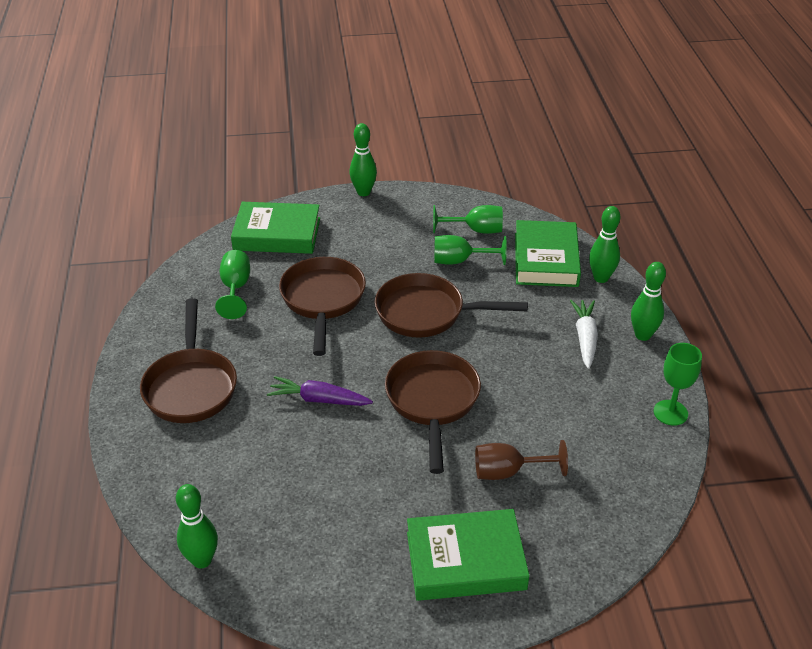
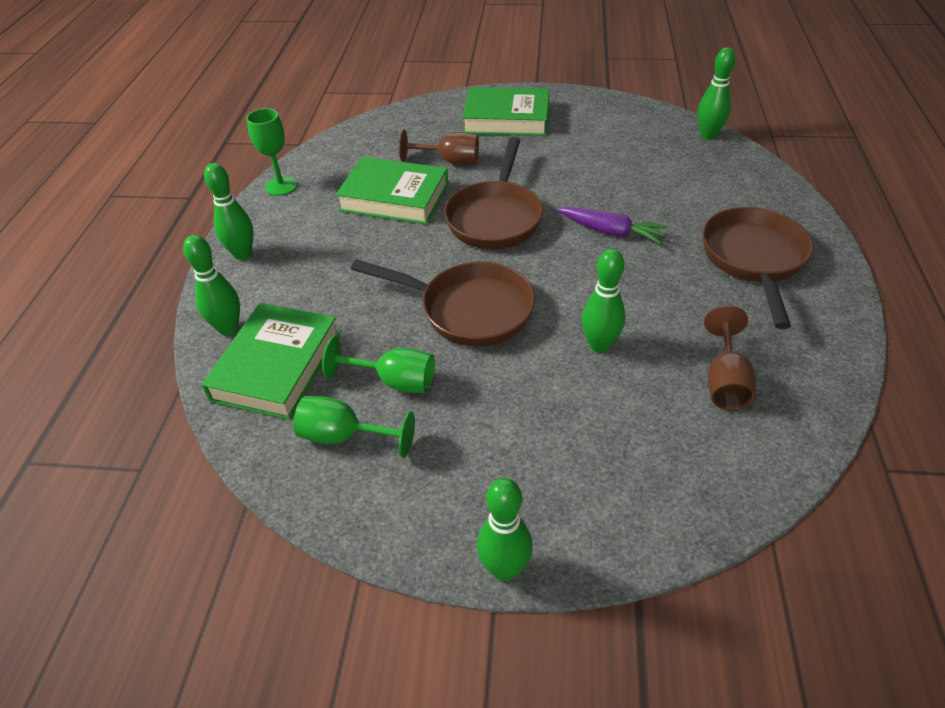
camera: 165 degrees left, 5 degrees up
green goblet [215,250,250,319] -> brown goblet [704,305,756,411]
green book [231,202,320,254] -> green book moved to [336,157,448,224]
brown pan [279,257,366,356] -> green bowling pin [582,249,625,353]
white carrot [570,300,598,369] -> none

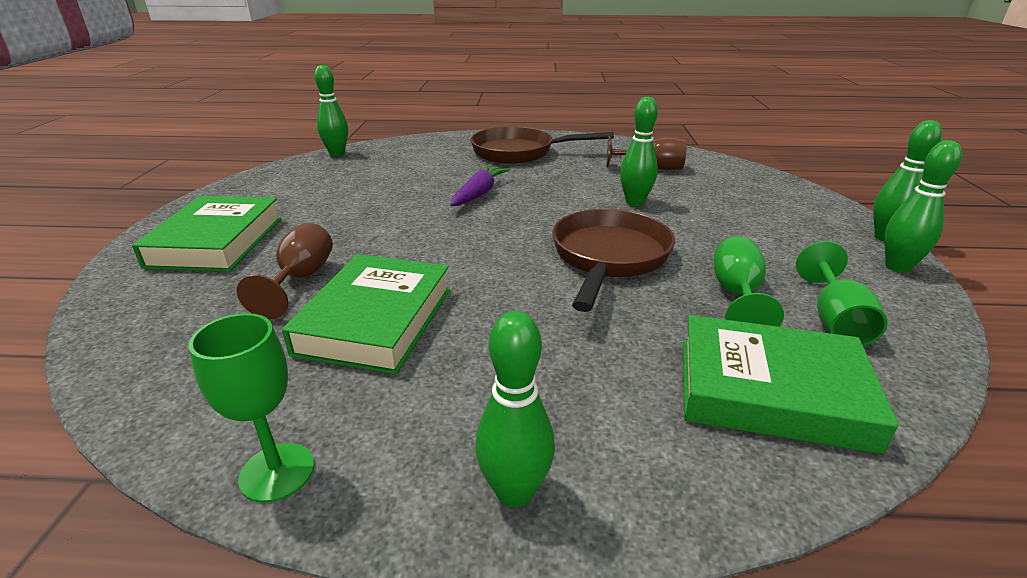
camera: 95 degrees left, 15 degrees down
green bowling pin [183,235,240,335] -> green bowling pin moved to [884,140,962,273]
brown pan [444,137,543,249] -> none

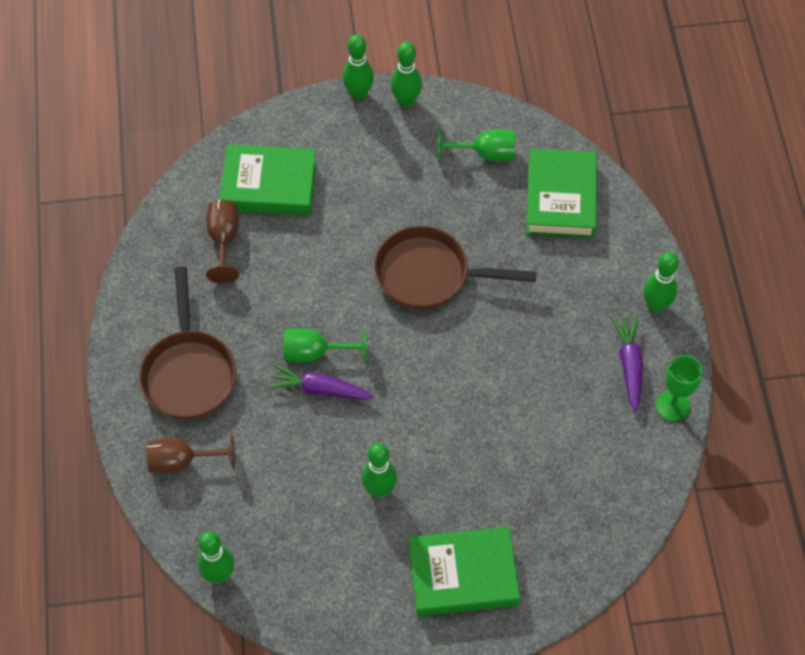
camera: 100 degrees left, 30 degrees up
brown goblet [237,223,333,319] -> brown goblet moved to [147,434,235,473]
green book [282,254,450,374] -> green book moved to [219,144,316,215]
green bowling pin [620,97,658,206] -> green bowling pin moved to [361,443,397,497]
green goblet [714,236,784,327] -> green goblet moved to [283,328,367,363]
none -> purple carrot [611,316,643,412]

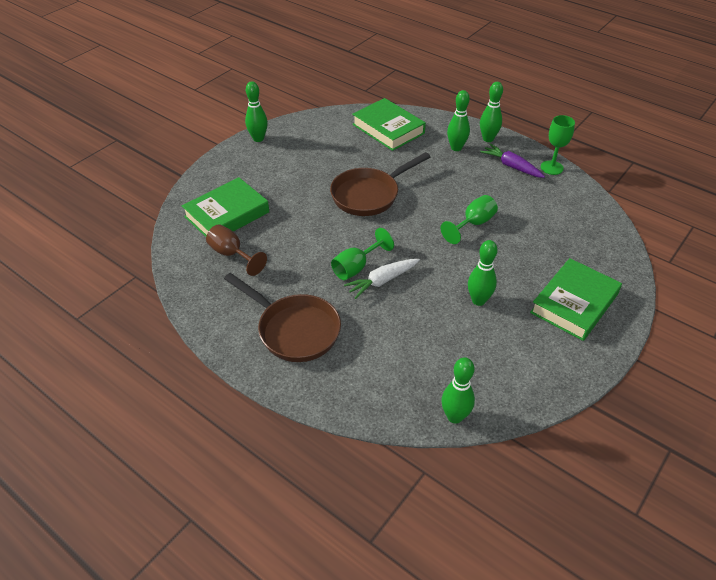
camera: 45 degrees left, 15 degrees down
brown goblet [147,434,235,473] -> none
purple carrot [267,364,374,400] -> white carrot [344,259,420,299]
green bowling pin [343,34,374,100] -> green bowling pin moved to [447,90,470,151]
green goblet [438,129,515,161] -> green goblet moved to [441,195,498,244]

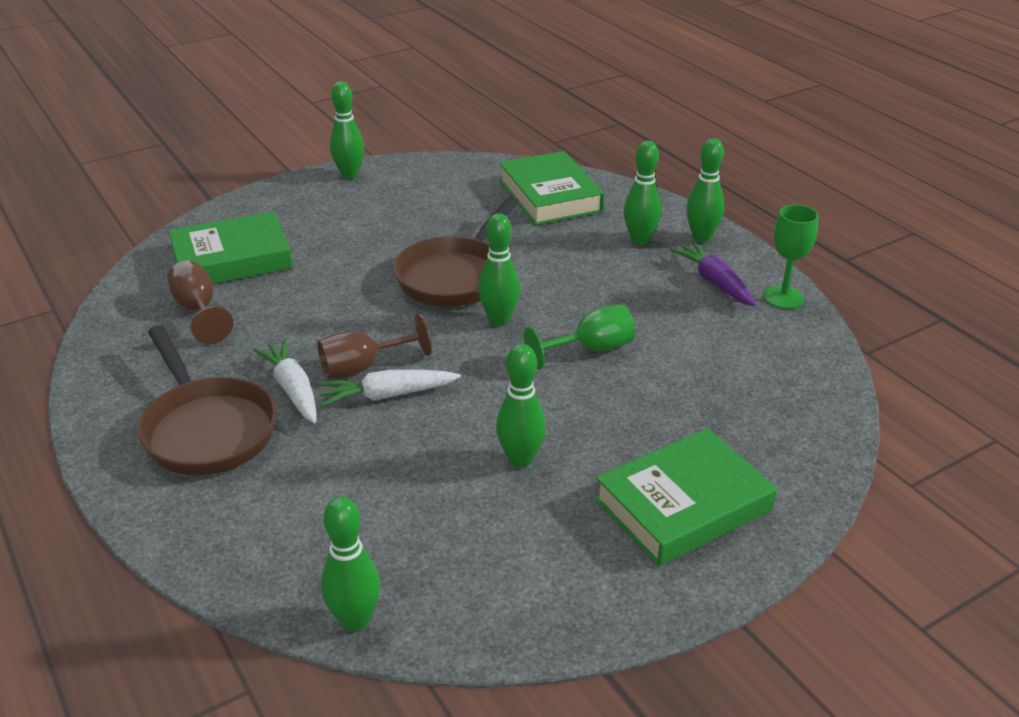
camera: 20 degrees right, 10 degrees down
brown pan [330,152,430,216] -> brown pan turned 45 degrees counterclockwise [394,196,520,307]
green goblet [331,228,394,280] -> brown goblet [317,314,432,379]
none -> white carrot [253,339,317,423]
none -> green bowling pin [478,213,520,326]

